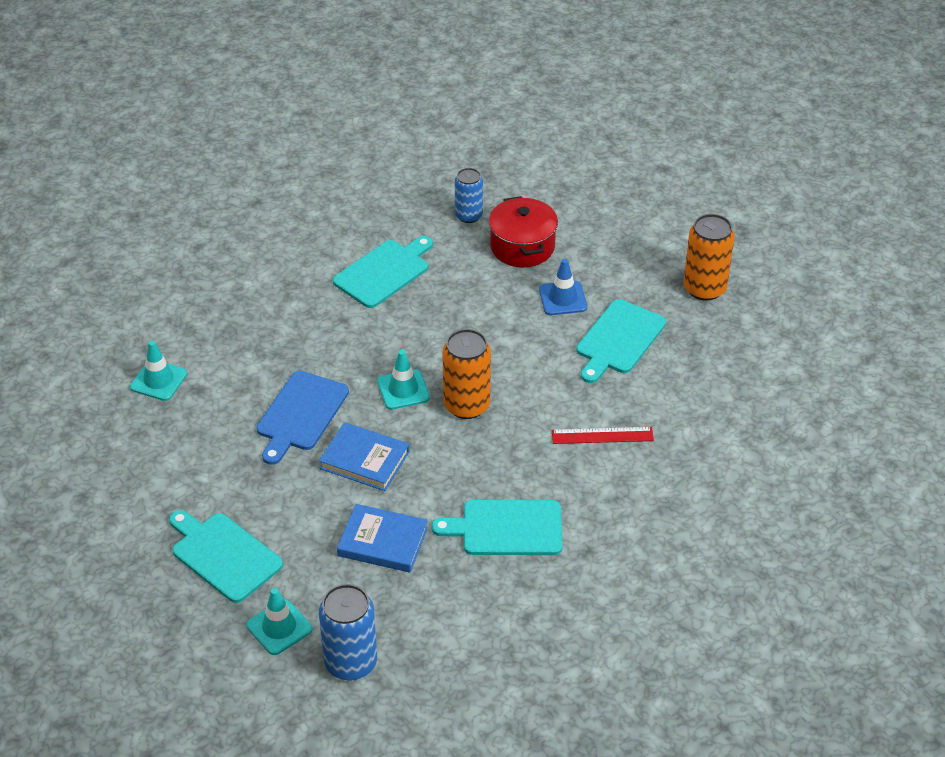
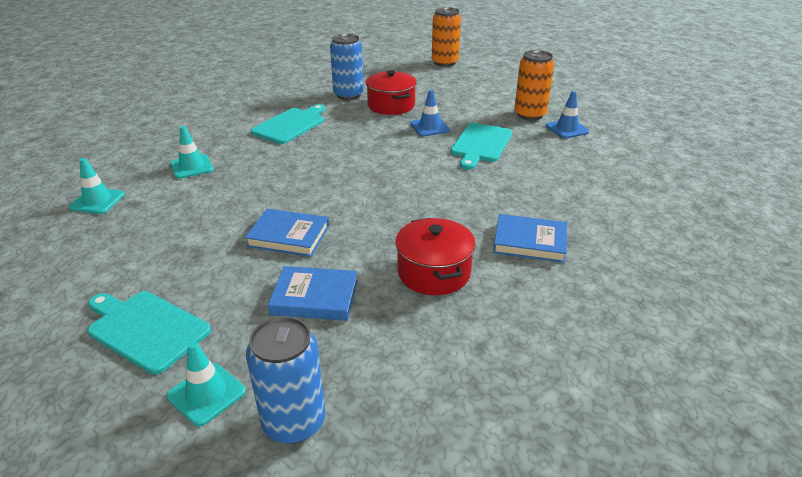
camera: 10 degrees left, 10 degrees down
blue cutting board [256,371,349,465] -> none
turquoise traffic cone [377,350,430,410] -> turquoise traffic cone moved to [171,126,213,179]
turquoise cutting board [431,500,563,555] -> red pot [395,218,476,295]
orange can [443,329,491,419] -> orange can moved to [432,7,461,67]
blue can [455,168,483,223] -> blue can [330,34,364,100], size x1.51
red ruler [552,427,654,444] -> none
none -> blue book [493,214,567,263]
none -> blue traffic cone [546,91,589,139]

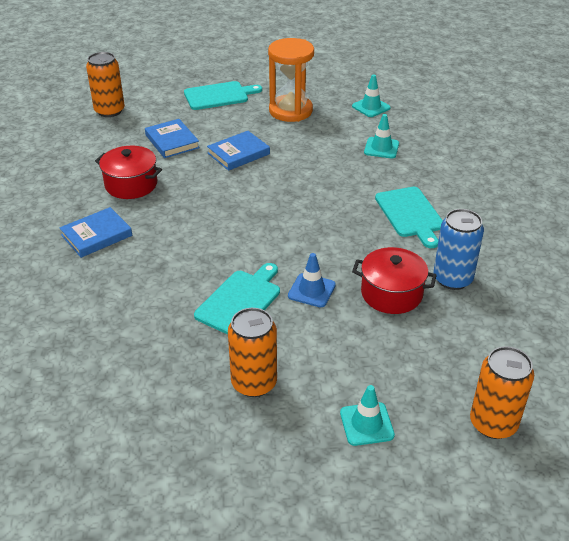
camera: 130 degrees right, 5 degrees up
turquoise traffic cone [167,341,246,426] -> turquoise traffic cone moved to [340,385,395,446]
blue can [246,316,325,444] -> orange can [86,52,125,117]
blue book [268,266,358,321] -> blue book turned 75 degrees counterclockwise [145,119,200,158]
turquoise cutting board [451,123,512,170] -> turquoise cutting board turned 60 degrees clockwise [194,263,280,335]
blue traffic cone [546,91,589,139] -> none
none -> orange hourglass [268,38,314,122]

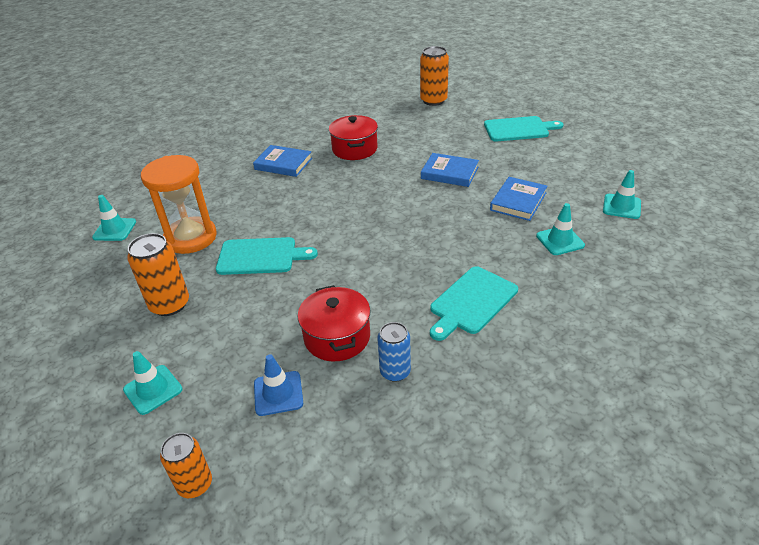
camera: 60 degrees right, 0 degrees up
blue book [145,119,200,158] -> blue book moved to [490,177,547,221]
turquoise cutting board [184,81,262,110] -> turquoise cutting board turned 45 degrees counterclockwise [484,116,563,141]
orange hourglass [268,38,314,122] -> orange hourglass moved to [141,155,217,254]
blue traffic cone [288,253,336,307] -> blue traffic cone moved to [254,354,303,416]
blue can [434,209,484,290] -> blue can [377,322,411,382], size x0.66
orange can [470,346,534,439] -> orange can [160,433,212,498], size x0.66
none -> turquoise traffic cone [92,195,136,241]

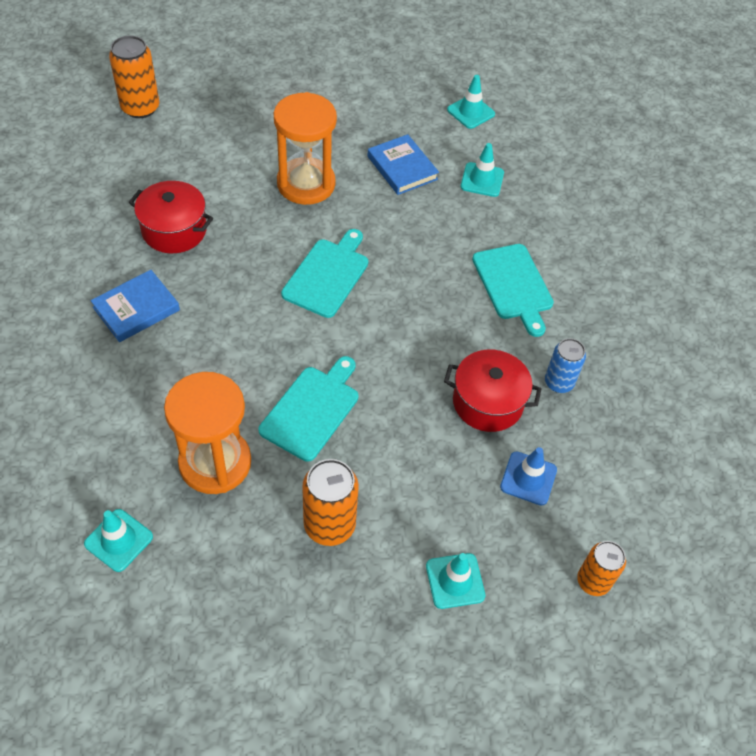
camera: 65 degrees left, 15 degrees up
blue book [421,153,479,187] -> orange hourglass [274,92,337,205]
turquoise cutting board [484,116,563,141] -> turquoise cutting board moved to [281,229,368,318]

